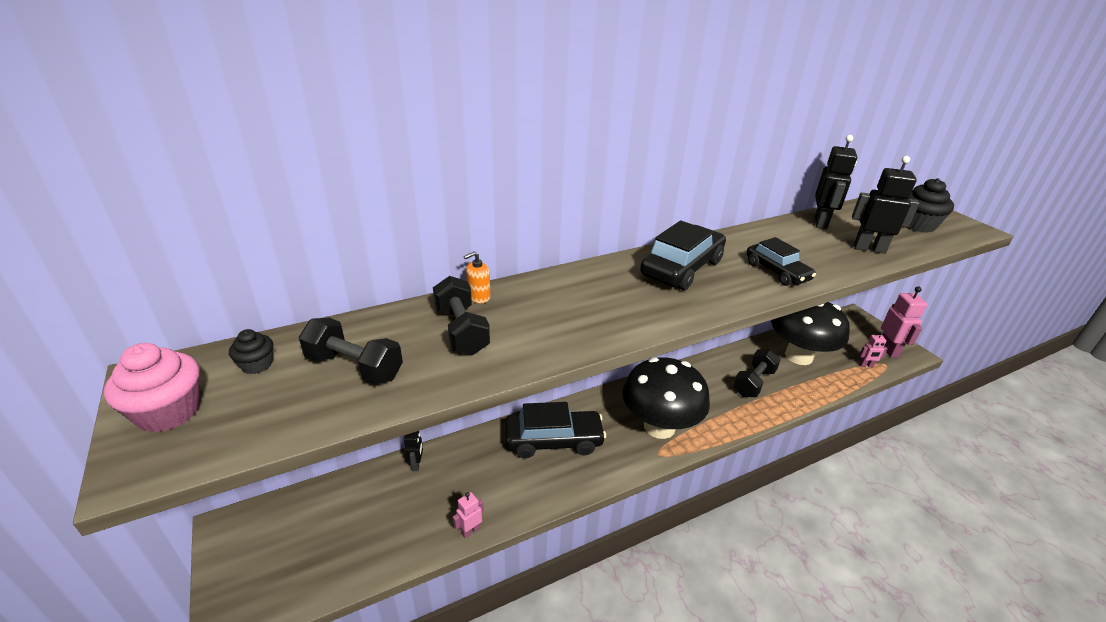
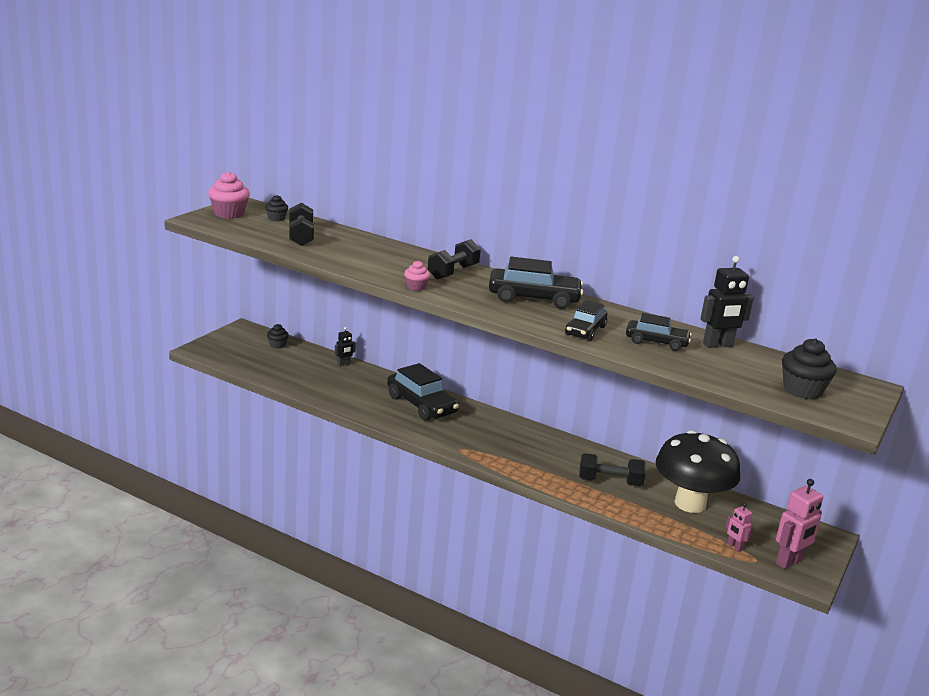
camera: 55 degrees right, 10 degrees down
black dumbbell [433,276,490,355] -> black dumbbell moved to [428,239,481,280]
pink robot [453,492,484,538] -> none
orange soap dispenser [464,251,491,303] -> none
black mushroom [622,357,710,439] -> none
black robot [852,156,919,254] -> none
none -> black cupcake [267,324,289,349]
none -> pink cupcake [404,261,430,291]
none -> black car [626,313,692,351]

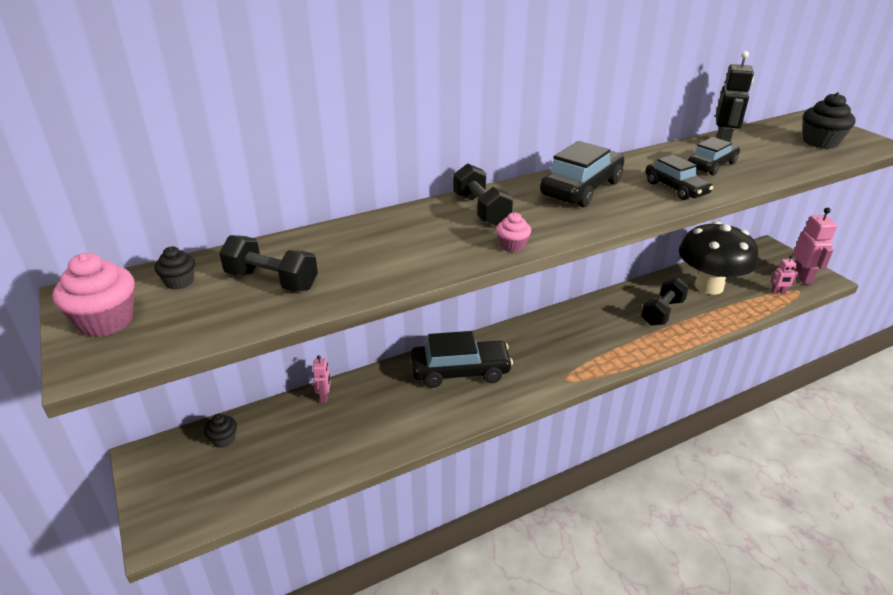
camera: 55 degrees left, 10 degrees up
black robot [335,327,356,366] -> pink robot [313,355,331,403]

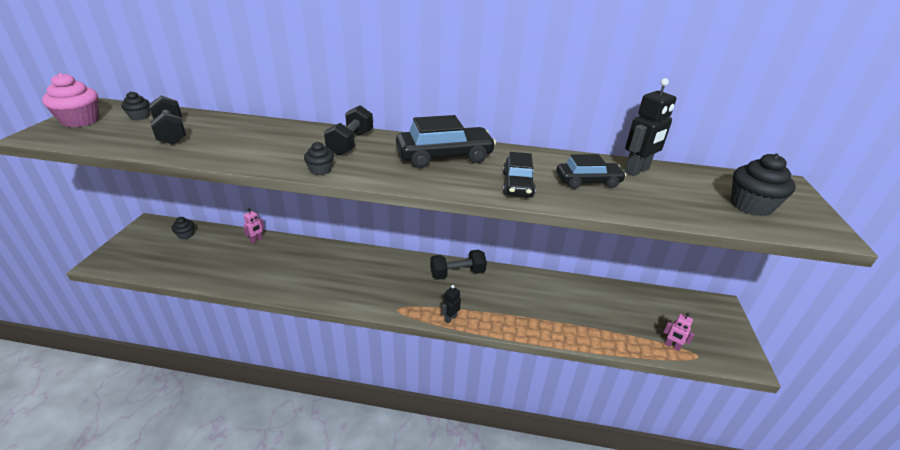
camera: 35 degrees right, 0 degrees up
black car [410,331,513,388] -> none
pink cupcake [496,212,531,252] -> black cupcake [304,142,334,175]
black dumbbell [641,277,689,326] -> black dumbbell moved to [430,250,487,280]
black mushroom [679,221,758,295] -> none
pink robot [793,208,837,284] -> none
none -> black robot [441,285,461,324]

